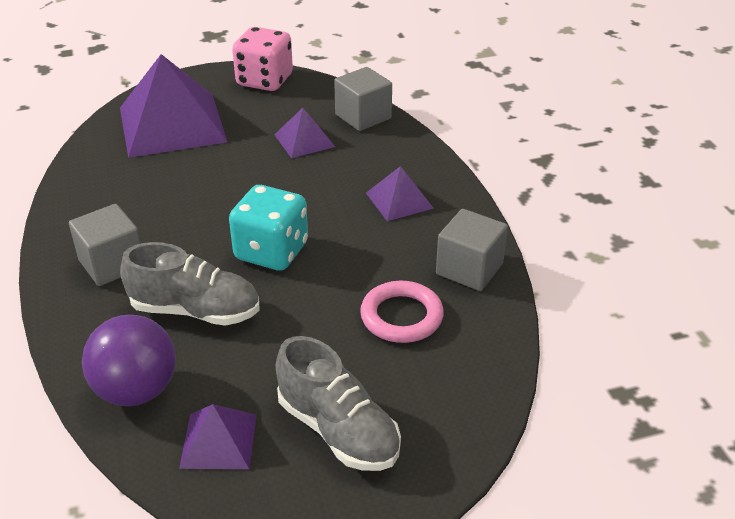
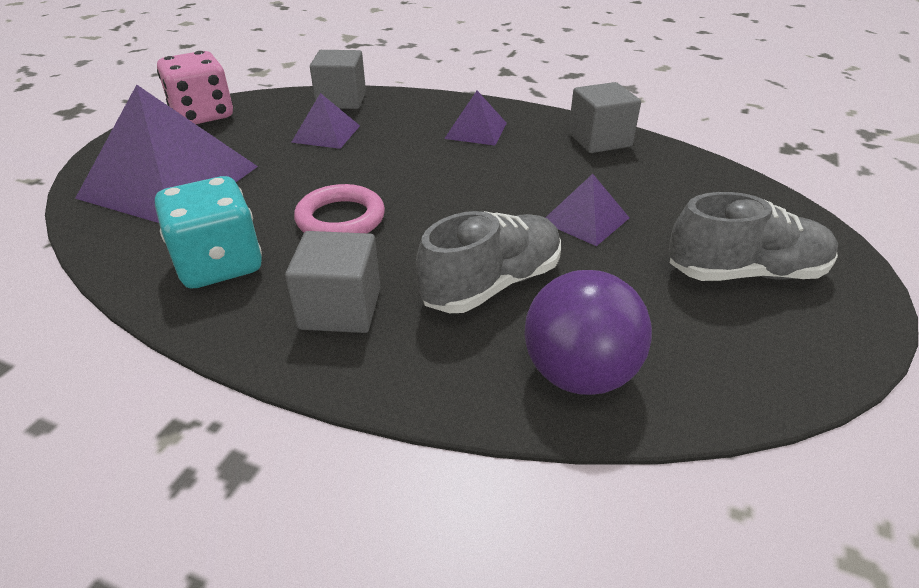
camera: 50 degrees left, 0 degrees up
purple pyramid [179,404,257,469] -> purple pyramid moved to [545,174,629,246]
turquoise dice [229,185,308,271] -> turquoise dice moved to [155,176,262,289]
pink ring [360,281,444,343] -> pink ring moved to [294,184,385,233]

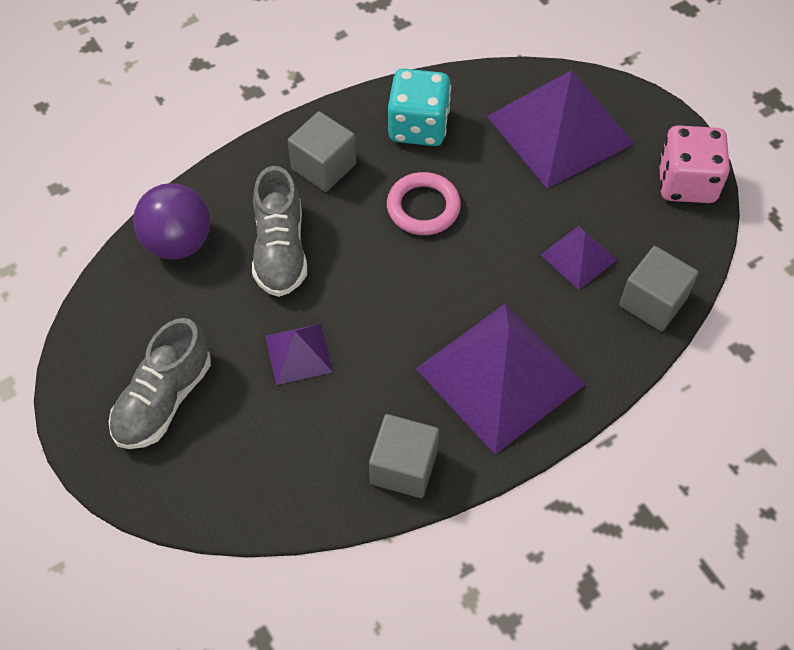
camera: 125 degrees right, 20 degrees up
purple pyramid [444,91,507,145] -> purple pyramid [416,304,586,455], size x2.08

